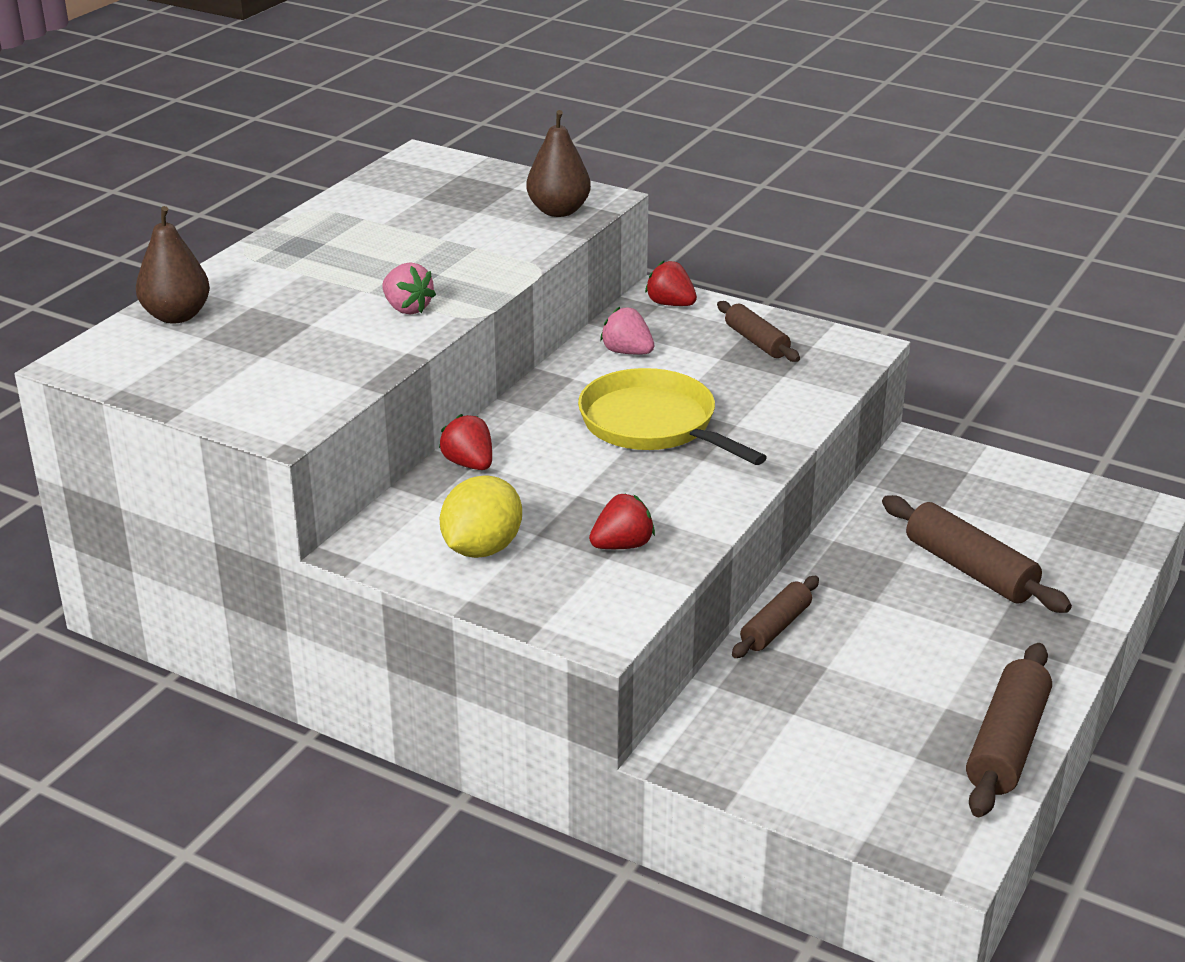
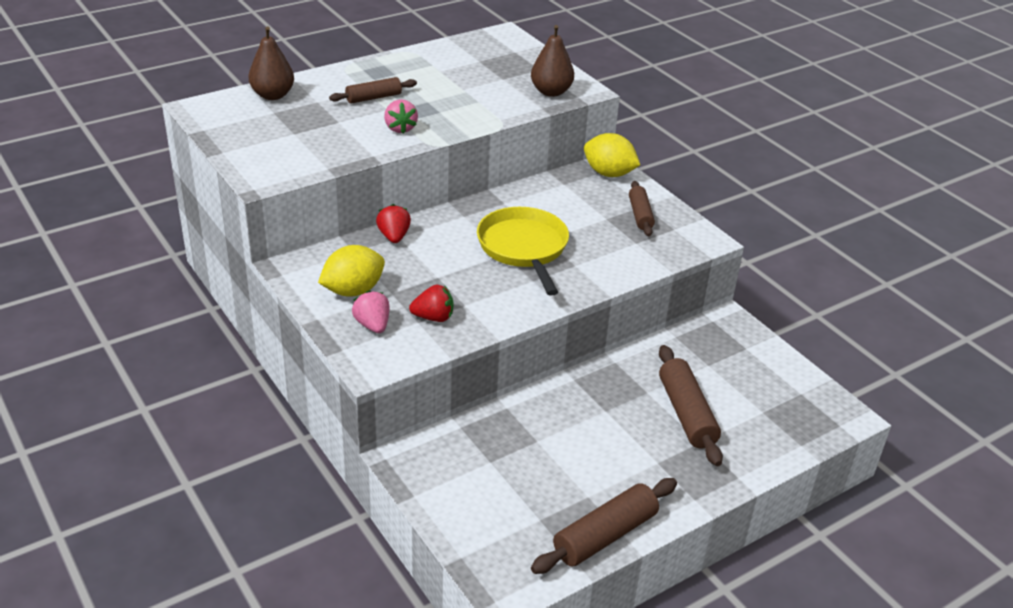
camera: 25 degrees right, 5 degrees up
pink strawberry [600,307,654,354] -> pink strawberry moved to [352,291,390,333]
red strawberry [645,261,697,306] -> yellow lemon [584,133,640,177]
brown rolling pin [732,576,819,658] -> brown rolling pin moved to [329,77,417,103]

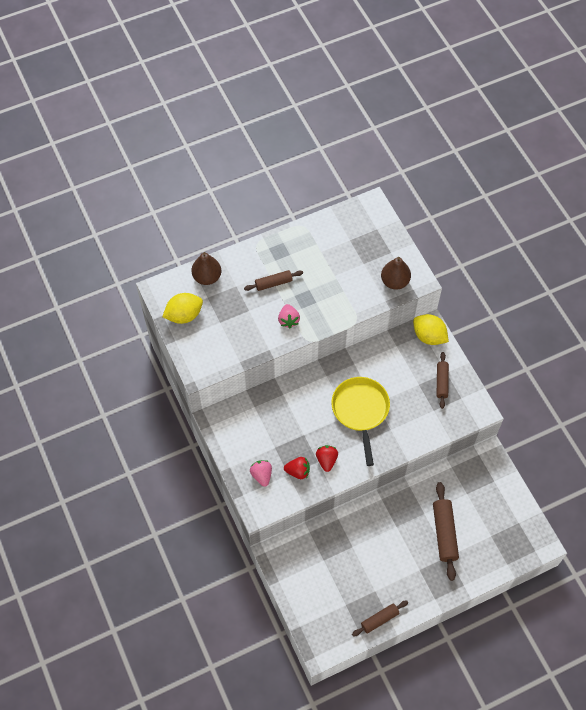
camera: 10 degrees right, 25 degrees up
yellow lemon [318,245,385,297] -> yellow lemon moved to [162,293,203,324]
red strawberry [376,204,411,243] -> red strawberry moved to [316,445,338,472]
brown rolling pin [531,478,677,574] -> brown rolling pin [352,600,408,636], size x0.63

